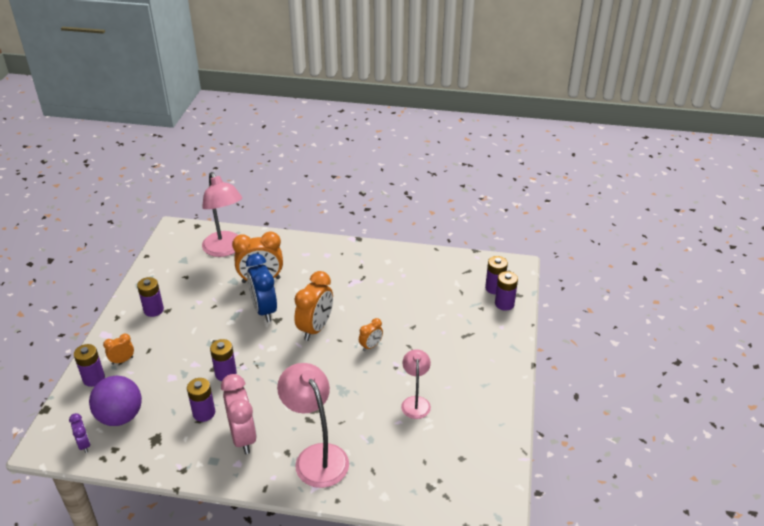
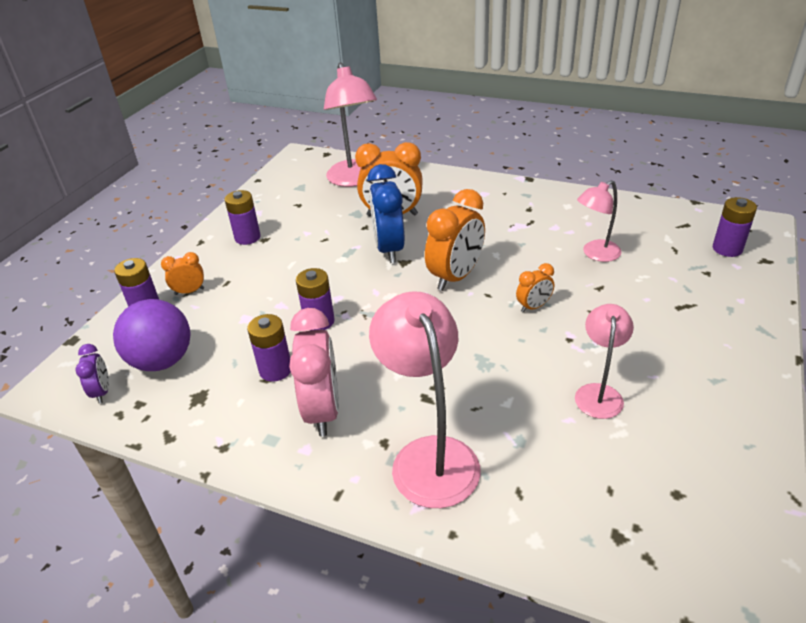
camera: 15 degrees right, 0 degrees up
purple battery [495,271,518,311] -> none
none -> pink lamp [577,180,622,262]

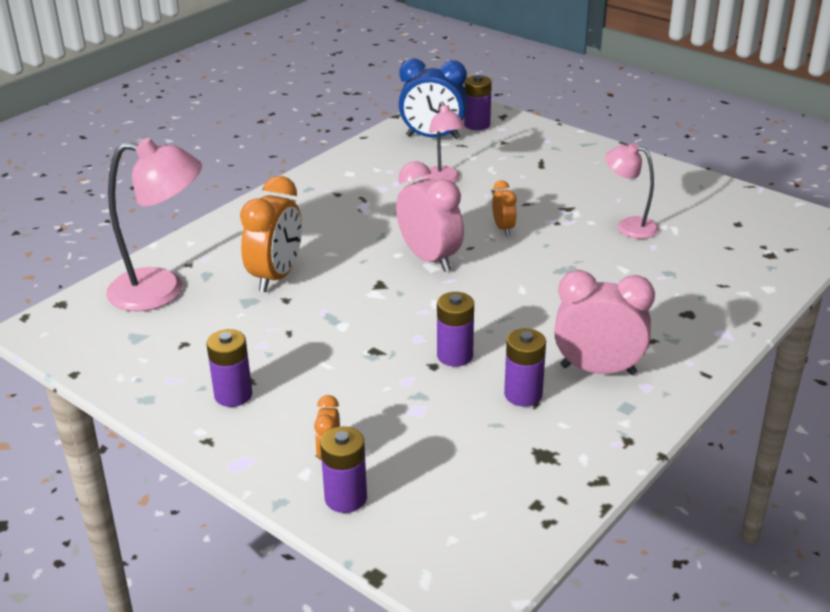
camera: 75 degrees left, 5 degrees down
purple clock [75,344,109,403] -> none
purple ball [113,299,190,371] -> none
blue clock [367,164,405,263] -> blue clock moved to [399,59,468,139]
pink lamp [369,291,481,508] -> none
orange clock [425,189,485,291] -> pink clock [396,161,464,272]

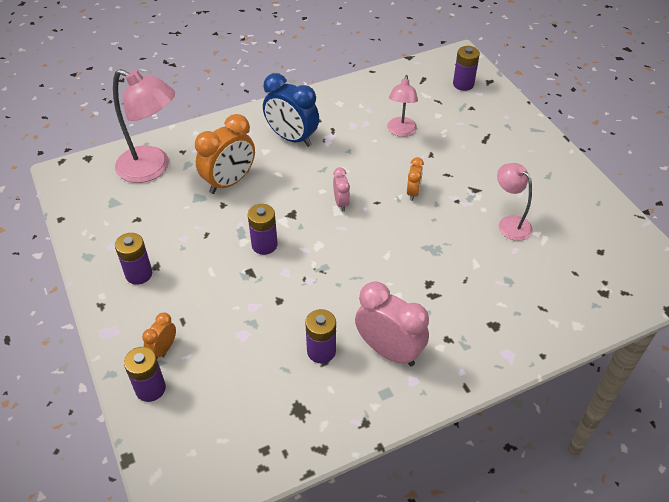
camera: 25 degrees right, 15 degrees up
pink clock [396,161,464,272] -> pink clock [333,167,350,211], size x0.51
blue clock [399,59,468,139] -> blue clock moved to [263,73,319,147]
purple battery [437,292,474,367] -> purple battery moved to [248,204,278,255]

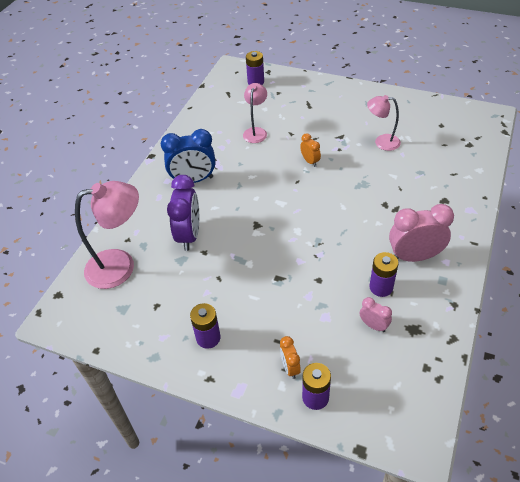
camera: 40 degrees left, 0 degrees up
orange clock [195,114,255,194] -> purple clock [167,175,199,251]
purple battery [248,204,278,255] -> none
pink clock [333,167,350,211] -> pink clock moved to [360,297,392,332]
pink lamp [387,75,418,137] -> pink lamp turned 135 degrees counterclockwise [243,83,267,143]

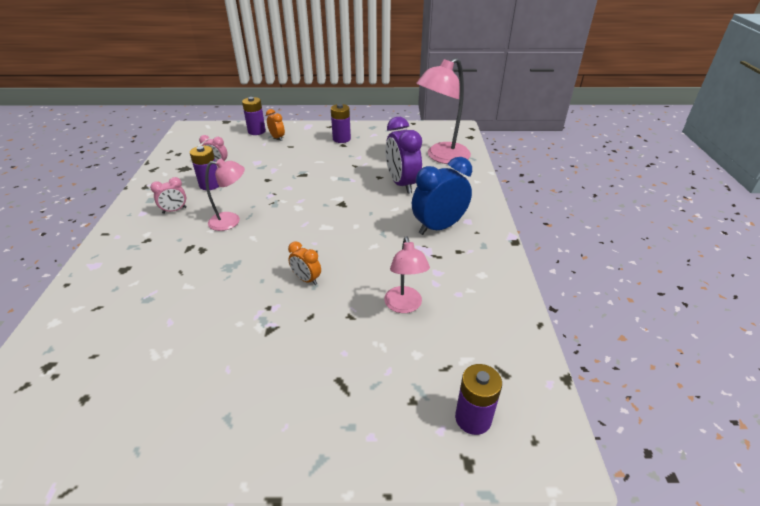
camera: 155 degrees right, 10 degrees down
pink lamp [367,95,401,151] -> pink lamp moved to [205,159,245,231]
pink clock [389,204,454,262] -> pink clock [150,177,187,214], size x0.51

